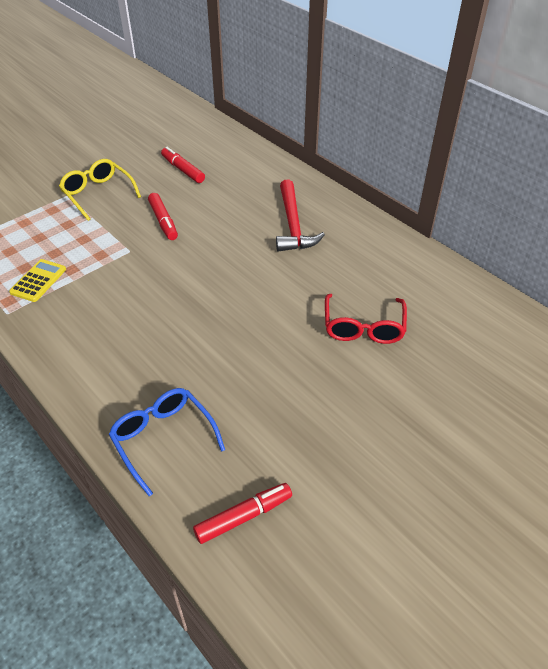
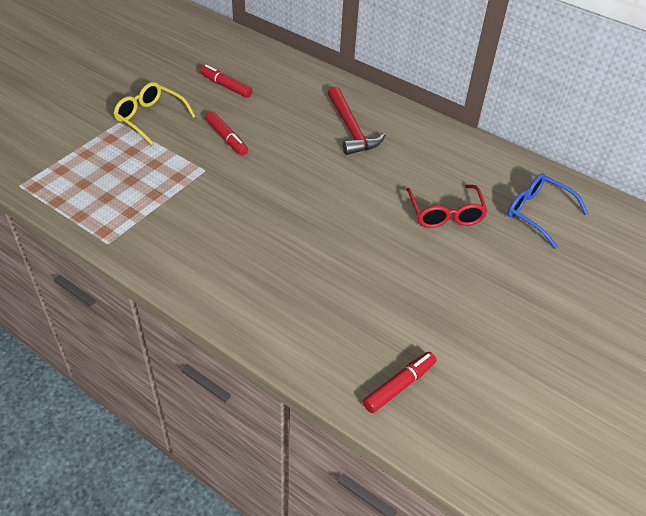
camera: 15 degrees left, 0 degrees up
yellow calculator [9,259,66,302] -> none
blue glasses [109,388,225,496] -> blue glasses moved to [508,173,588,249]

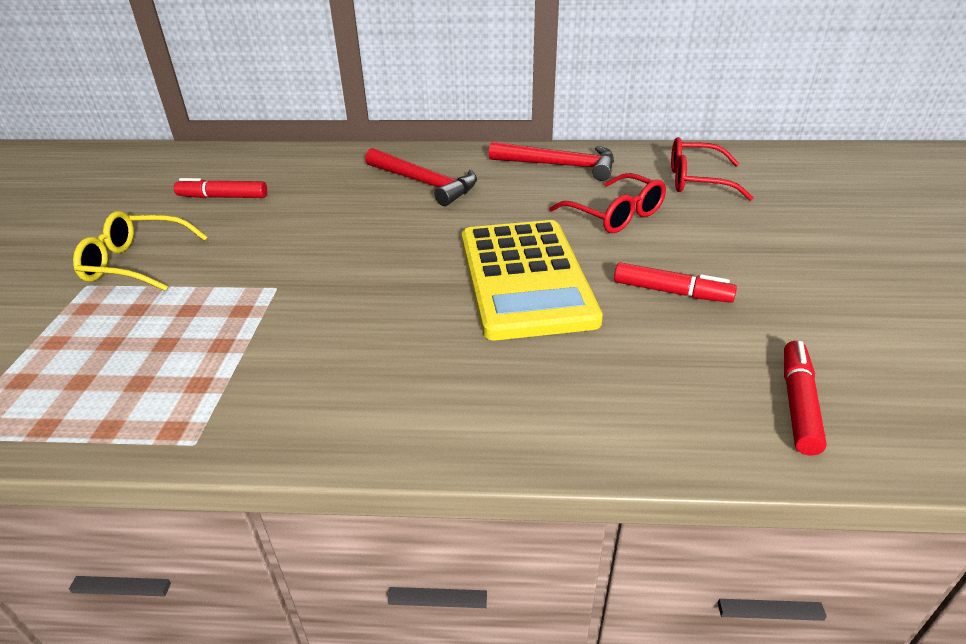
camera: 30 degrees left, 10 degrees down
red marker [205,111,248,155] -> red marker moved to [614,262,737,303]
blue glasses [508,173,588,249] -> red glasses [671,137,753,201]
none -> yellow calculator [462,220,603,340]
none -> red hammer [489,142,614,181]

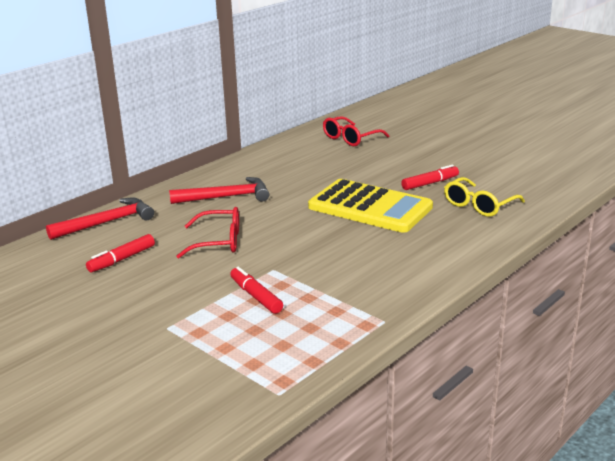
camera: 50 degrees left, 10 degrees down
yellow glasses [73,211,208,291] -> yellow glasses moved to [444,177,525,217]
red hammer [489,142,614,181] -> red hammer moved to [46,198,154,240]
red glasses [549,173,666,233] -> red glasses moved to [176,207,239,258]
red marker [784,341,827,456] -> red marker moved to [230,267,283,314]

